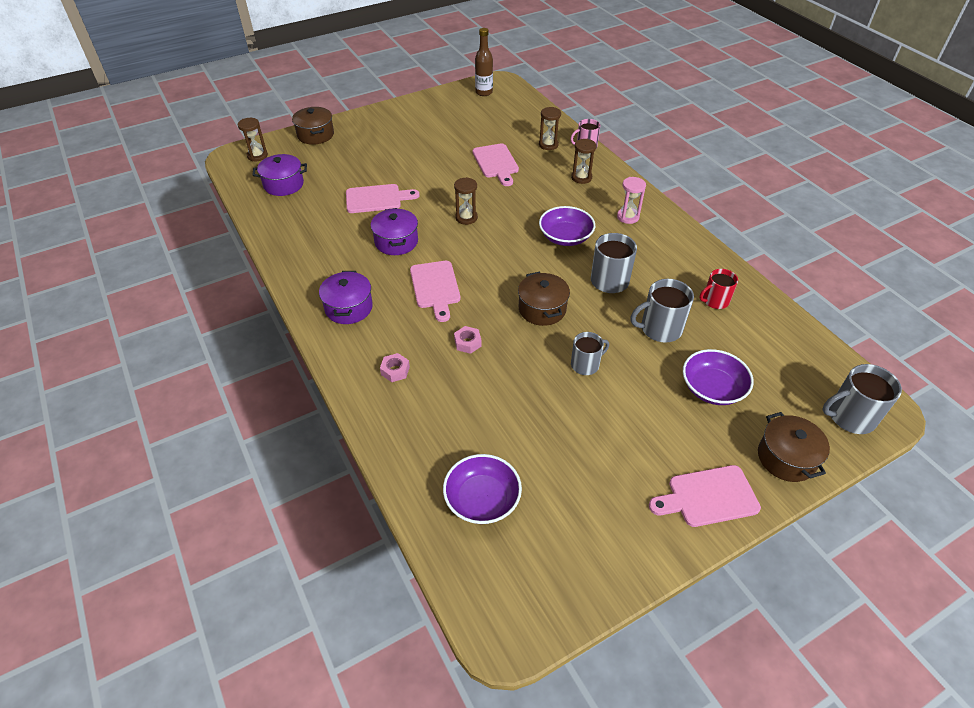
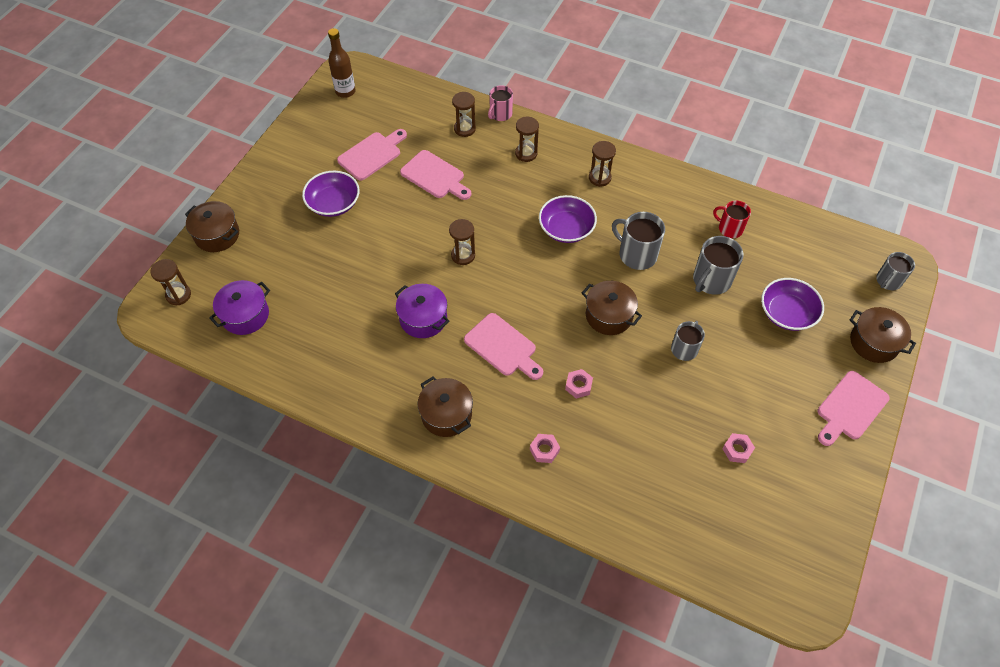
camera: 35 degrees left, 10 degrees up
purple pot [319,271,373,324] -> brown pot [418,377,473,437]
pink cutting board [346,184,420,213] -> pink cutting board moved to [337,129,407,181]
purple bowl [443,454,522,524] -> purple bowl moved to [302,171,360,217]
pink hourglass [617,177,646,224] -> brown hourglass [589,141,616,187]
red mug [700,269,738,309] -> red mug turned 90 degrees clockwise [713,201,751,238]
grey mug [822,364,902,434] -> grey mug [876,252,915,290], size x0.66
none -> pink nut [722,433,755,463]

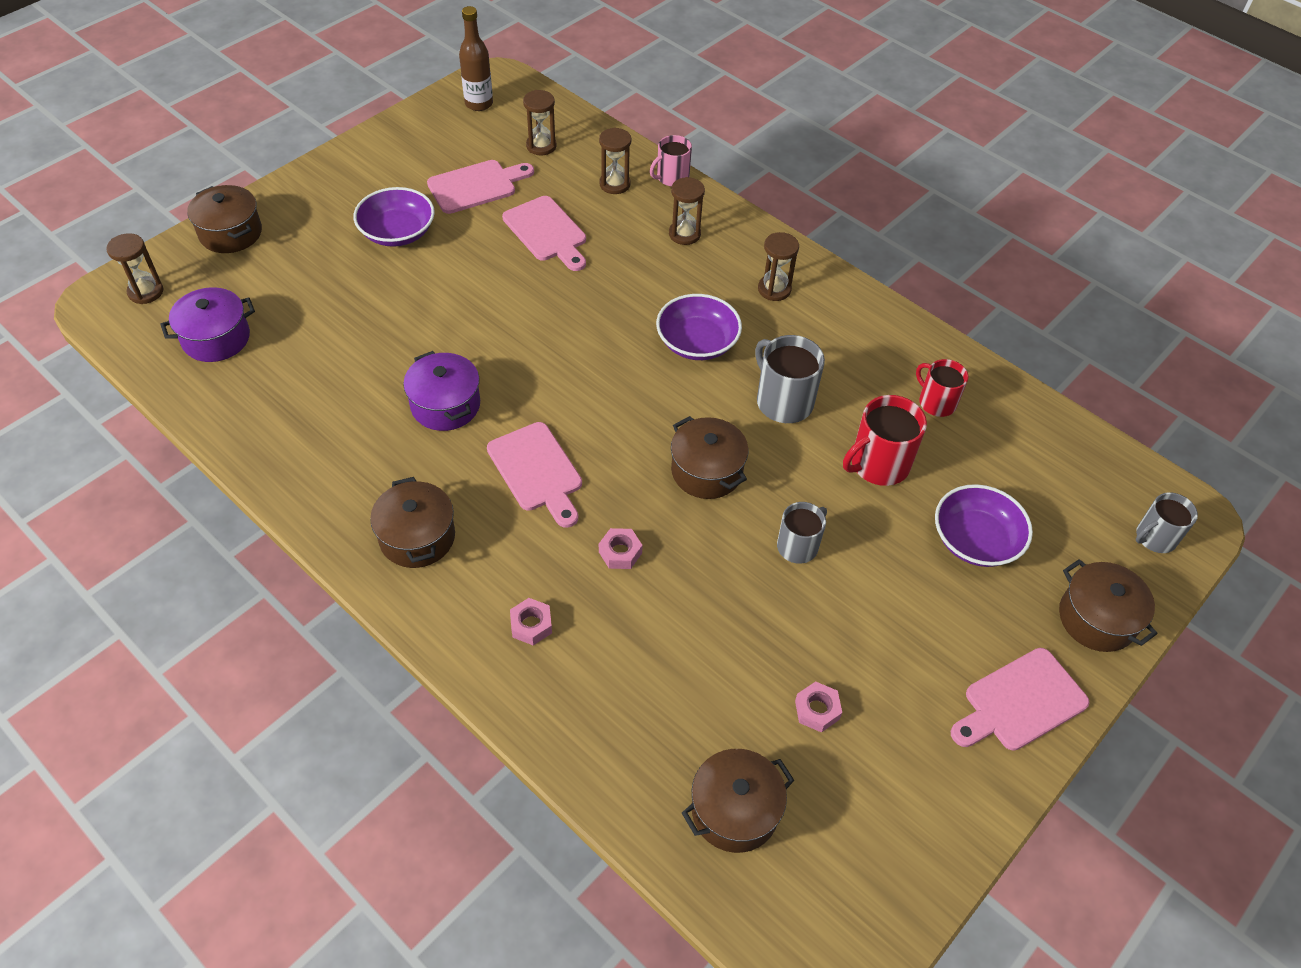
camera: 15 degrees right, 5 degrees down
brown hourglass [449,219,475,265] -> brown hourglass moved to [523,90,556,156]
grey mug [693,236,743,295] -> red mug [843,395,927,486]
none -> brown pot [682,749,795,853]

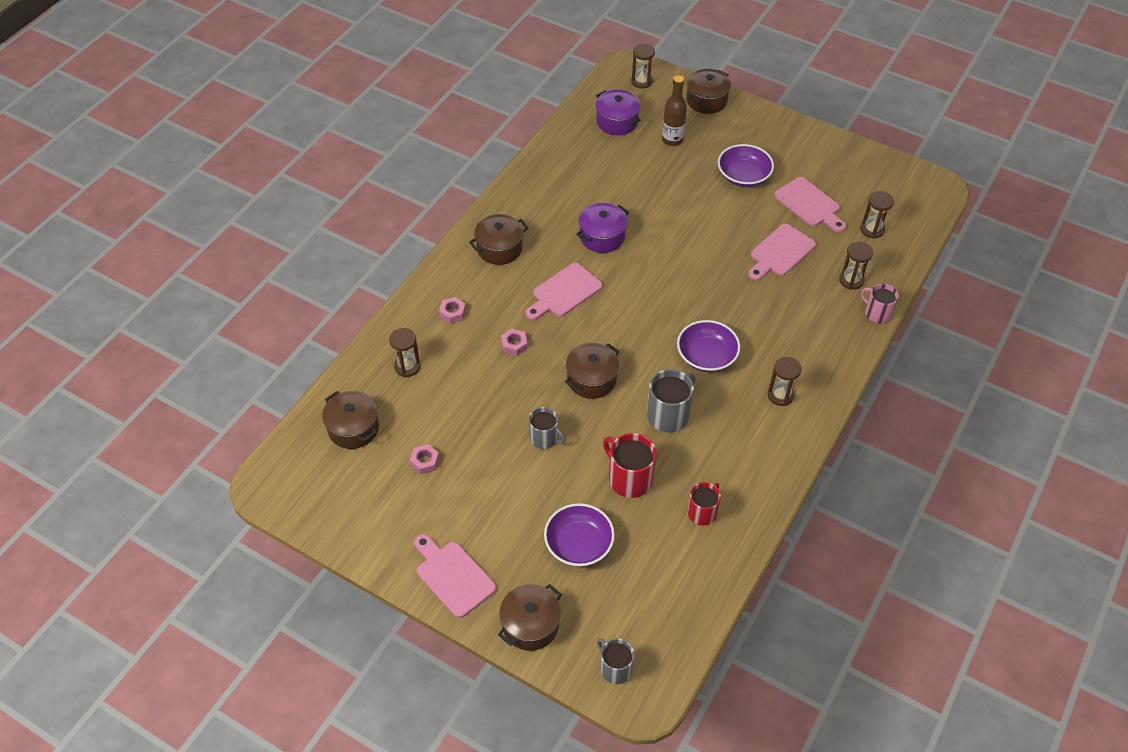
camera: 80 degrees right, 0 degrees up
brown bottle [459,6,493,111] -> brown bottle moved to [662,75,687,146]
brown hourglass [669,177,705,245] -> brown hourglass moved to [389,328,420,377]

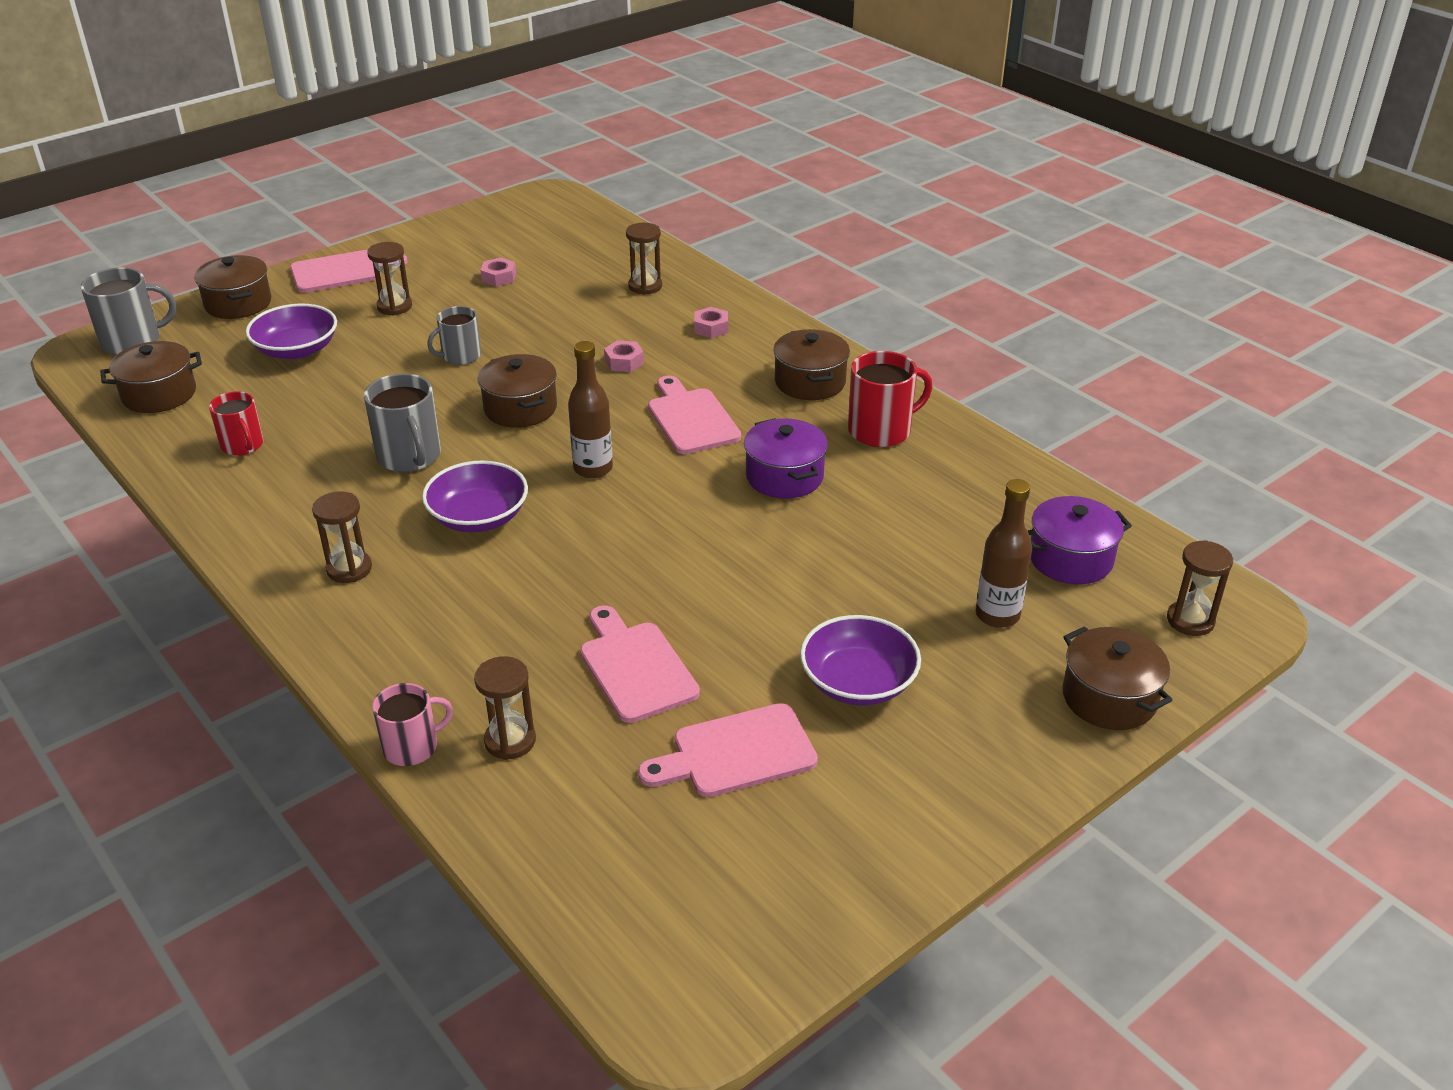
camera: 110 degrees right, 15 degrees down
brown pot [322,391,379,449] -> brown pot moved to [100,341,202,413]
grey mug [597,638,635,684] -> grey mug [80,267,176,355], size x1.51
red mug [603,433,657,498] -> red mug moved to [848,351,932,447]
brown hourglass [860,191,894,239] -> brown hourglass moved to [367,242,412,316]
none -> brown bottle [568,341,613,478]

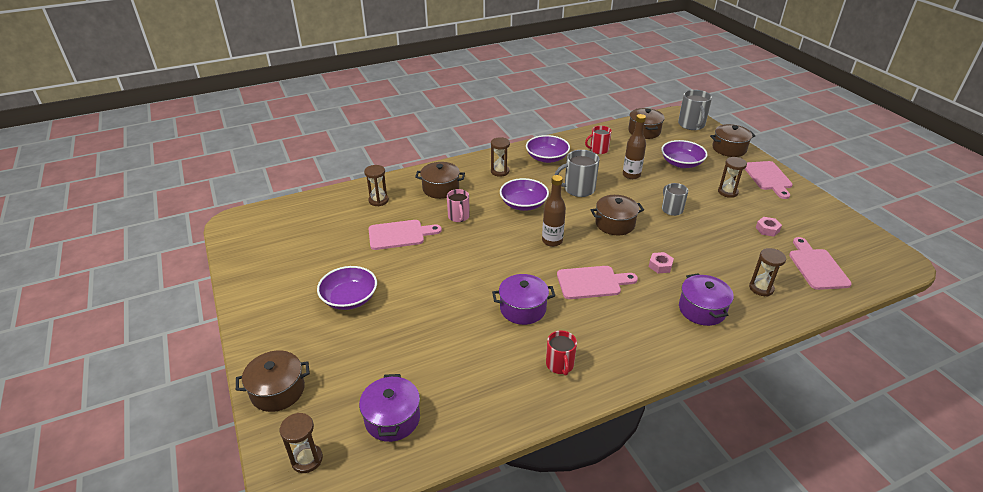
camera: 105 degrees right, 0 degrees up
pink mug [372,683,453,766] -> pink mug moved to [447,189,470,222]
pink cutting board [638,703,818,797] -> pink cutting board moved to [789,237,852,290]
pink nut [694,307,728,338] -> purple pot [679,273,734,326]
brown pot [773,329,850,400] -> brown pot moved to [415,162,465,199]
red mug [848,351,932,447] -> red mug [546,331,577,376], size x0.66
brown bottle [976,479,1032,628] -> brown bottle moved to [623,114,646,179]
none -> purple bowl [526,135,570,163]

